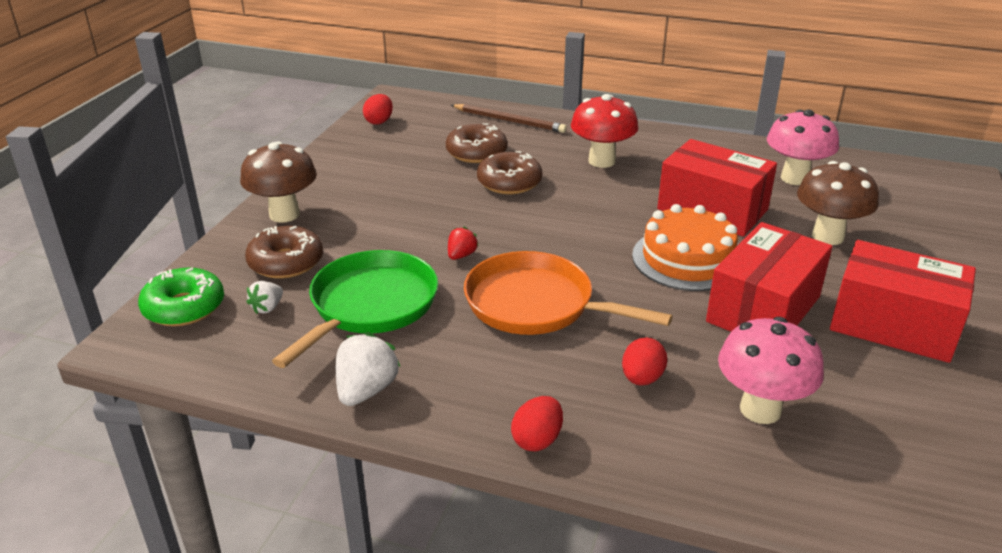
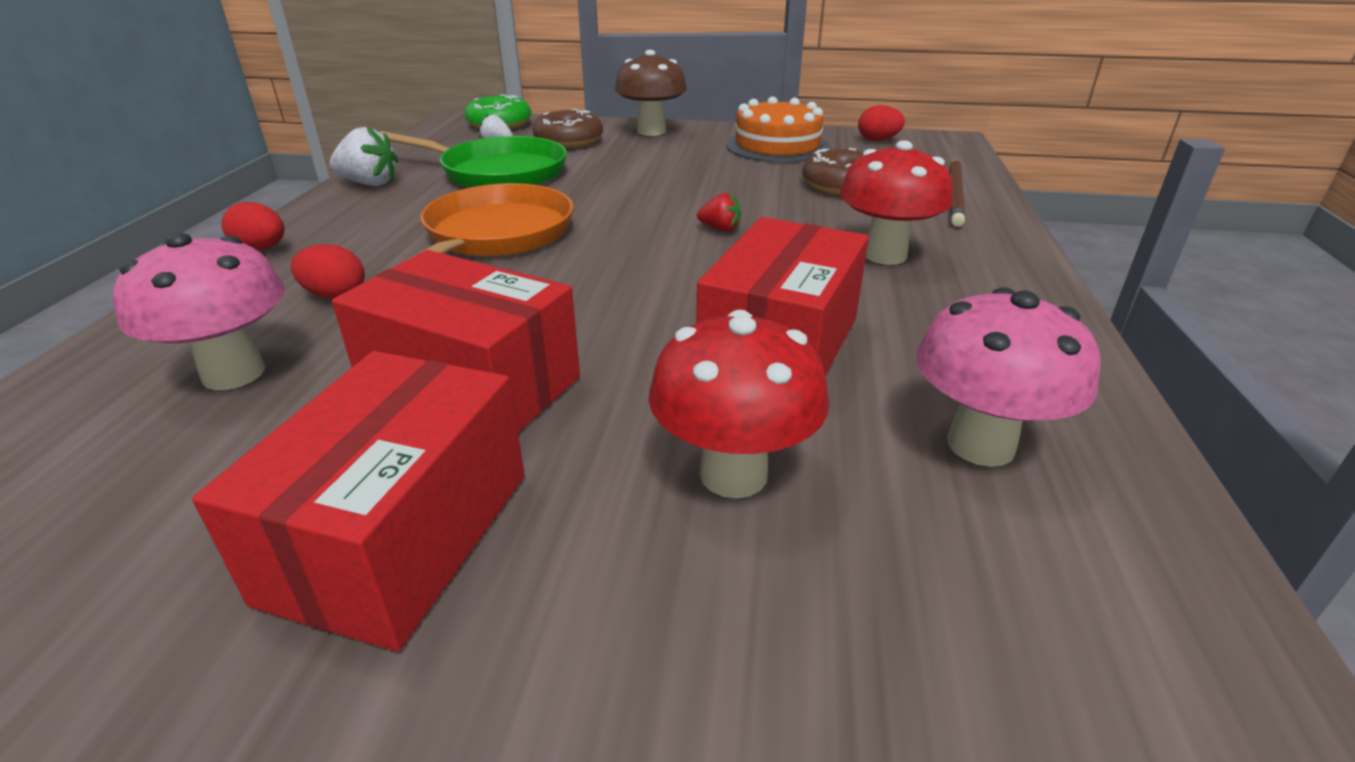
camera: 80 degrees right, 0 degrees up
red strawberry [448,227,479,260] -> red strawberry moved to [697,193,741,232]
brown donut [477,151,542,194] -> none
orange cake [632,204,738,291] -> orange cake moved to [726,96,830,163]
brown mushroom [797,161,879,245] -> red mushroom [649,310,829,498]

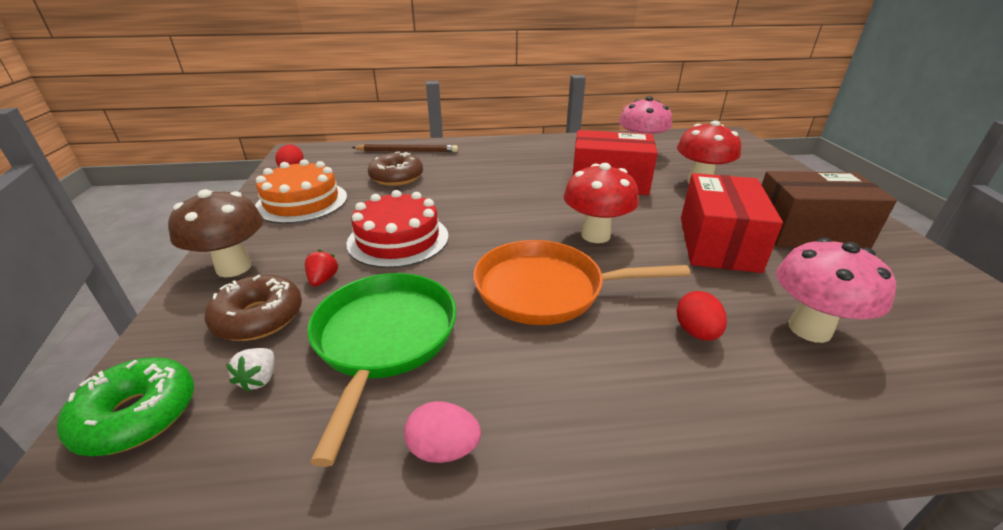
camera: 105 degrees left, 0 degrees up
red box [192,351,525,652] -> brown box [762,171,897,249]
red egg [221,202,284,251] -> none
white strawberry [330,126,398,186] -> pink egg [404,401,481,463]
red strawberry [697,193,741,232] -> red strawberry moved to [305,250,339,287]
red mushroom [840,140,953,265] -> red mushroom moved to [563,163,639,243]
none -> red cake [347,190,448,268]

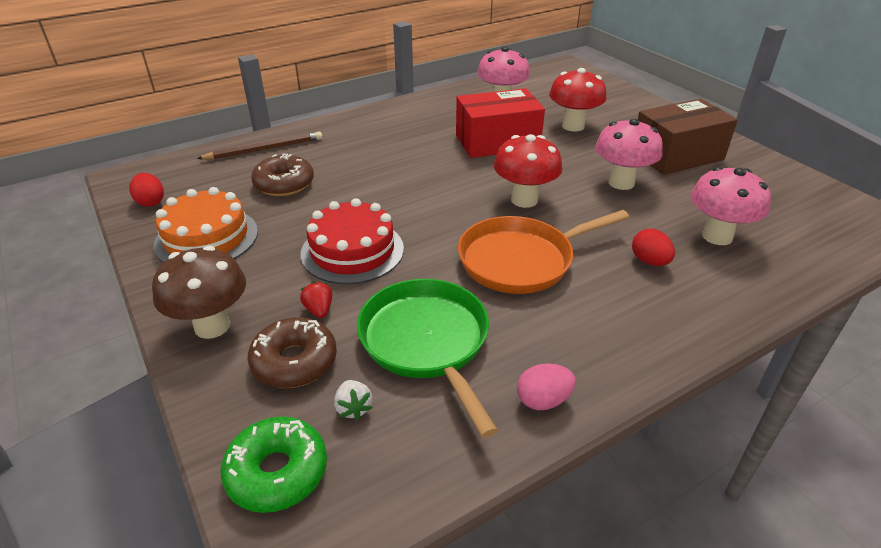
camera: 25 degrees left, 5 degrees up
red box [681,173,783,273] -> pink mushroom [595,119,662,190]

